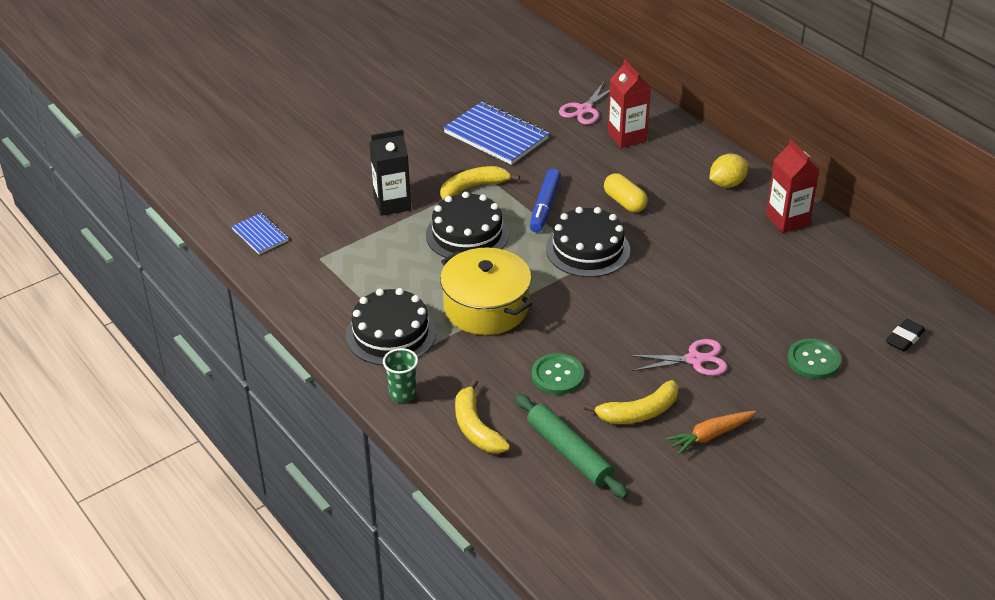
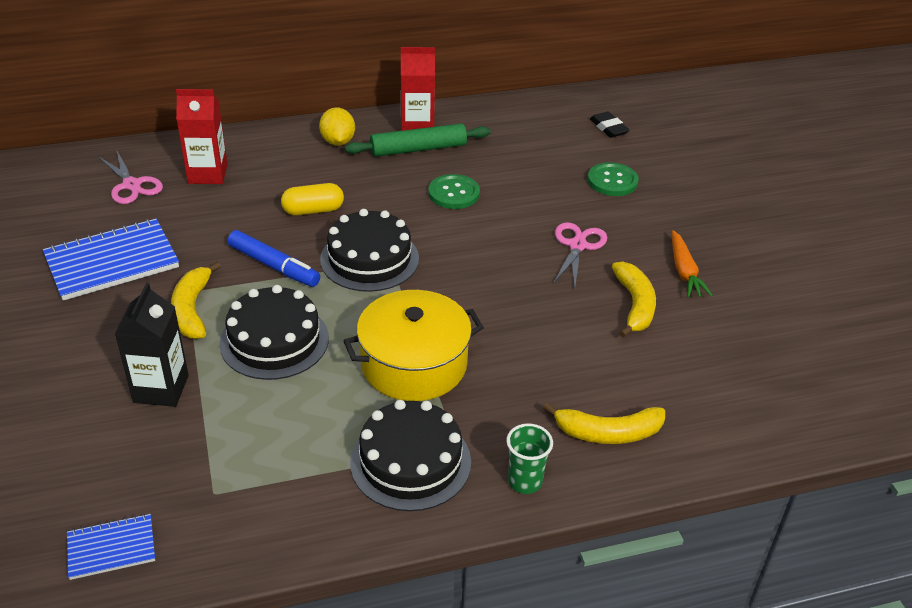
camera: 70 degrees left, 0 degrees up
green rolling pin [515,394,628,499] -> green rolling pin moved to [345,123,491,157]
green button [532,353,584,395] -> green button moved to [428,174,480,209]

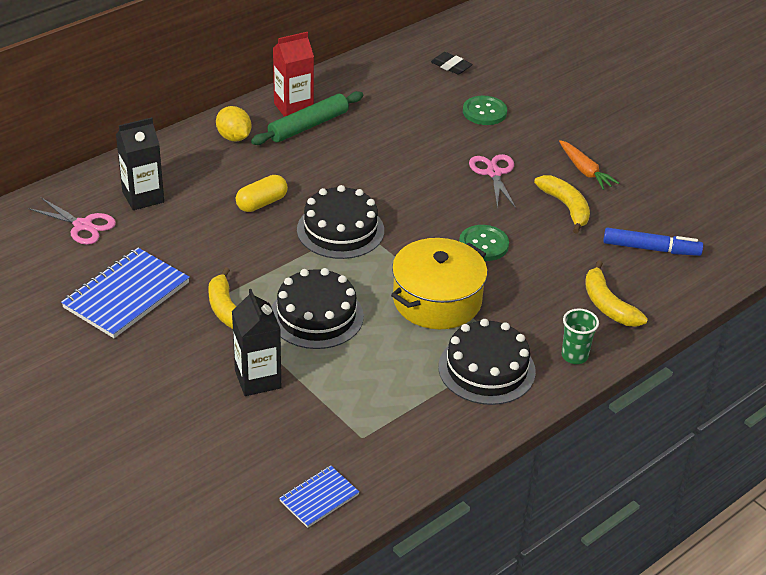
camera: 25 degrees left, 0 degrees up
red carton [176,89,228,184] -> black carton [116,117,164,210]
blue marker [228,230,320,287] -> blue marker moved to [603,227,703,256]
green button [428,174,480,209] -> green button moved to [459,225,509,261]
yellow banana [543,402,665,444] -> yellow banana turned 90 degrees clockwise [585,260,648,327]

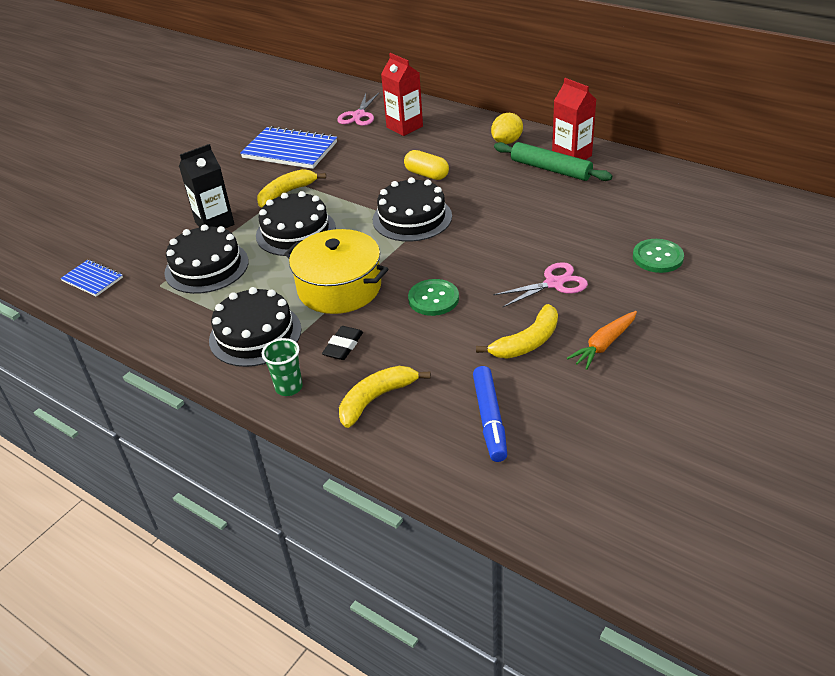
camera: 80 degrees right, 0 degrees up
black carton [116,117,164,210] -> red carton [381,53,423,136]
black eraser [431,52,473,75] -> black eraser moved to [322,326,363,360]
none -> black cake [164,224,249,294]

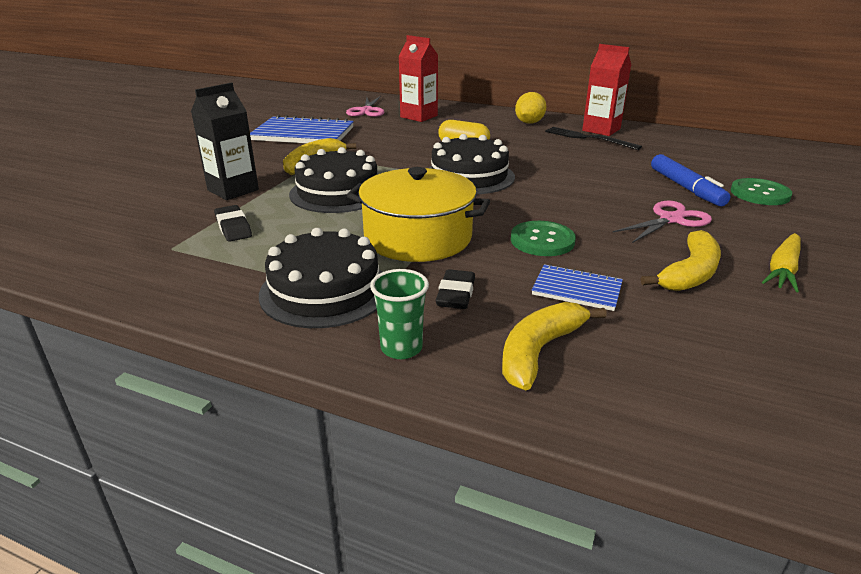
camera: 15 degrees left, 10 degrees down
blue notebook [60,260,123,297] -> blue notebook moved to [532,264,623,311]
black cake [164,224,249,294] -> black eraser [214,205,252,242]
blue marker [473,366,507,462] -> blue marker moved to [651,154,730,206]
green rolling pin [494,142,612,181] -> black fork [545,127,642,150]
orange carrot [567,311,637,370] -> yellow carrot [762,233,801,292]

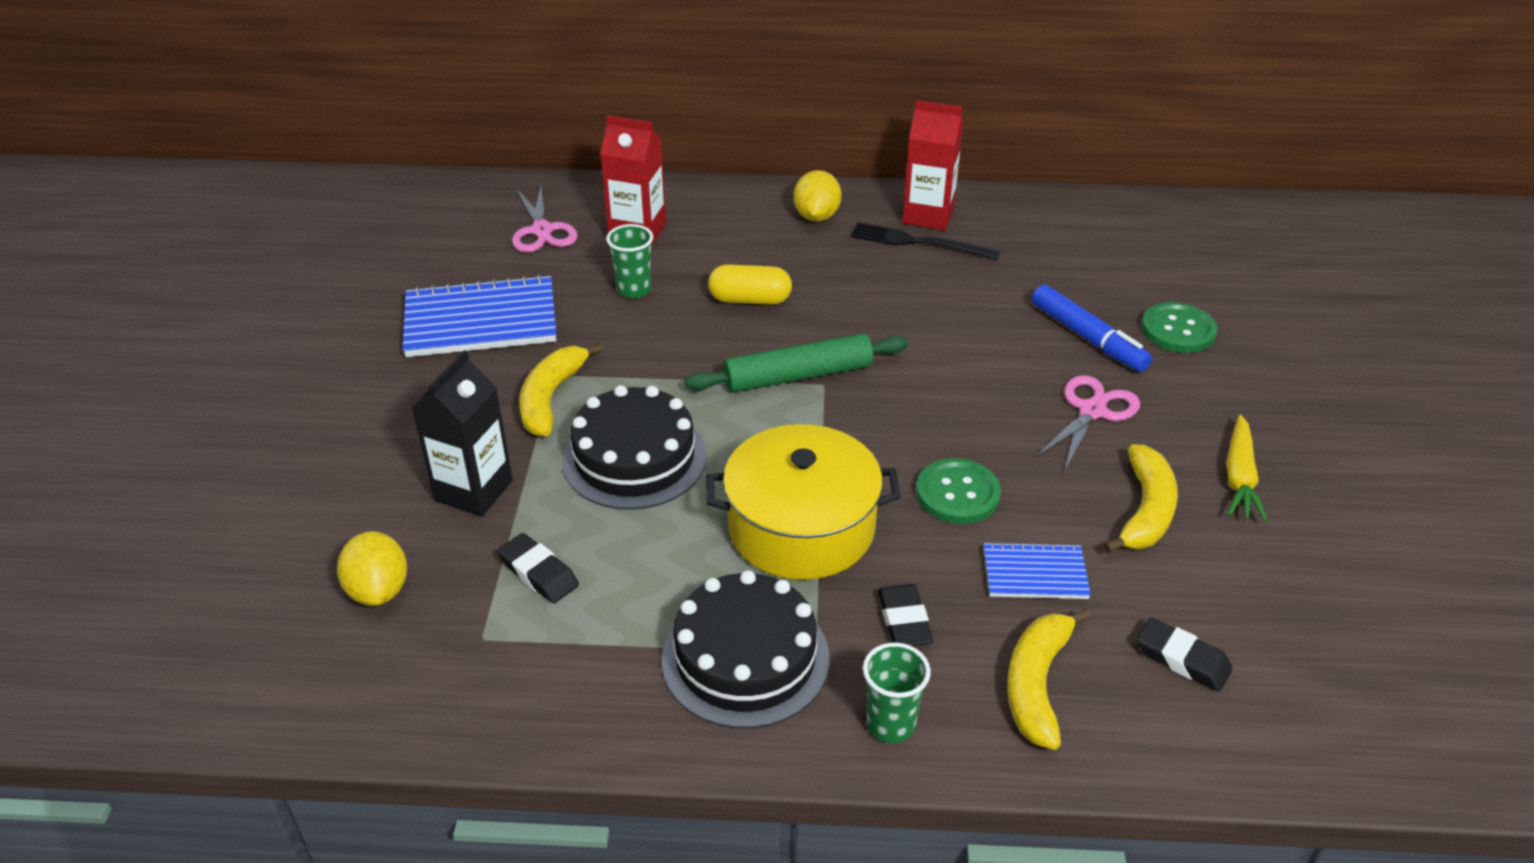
camera: 20 degrees left, 10 degrees up
black cake [429,134,515,194] -> green rolling pin [685,333,908,393]
none -> yellow lemon [337,531,407,606]
none -> green cup [606,224,653,299]
none -> black eraser [1137,618,1233,691]

